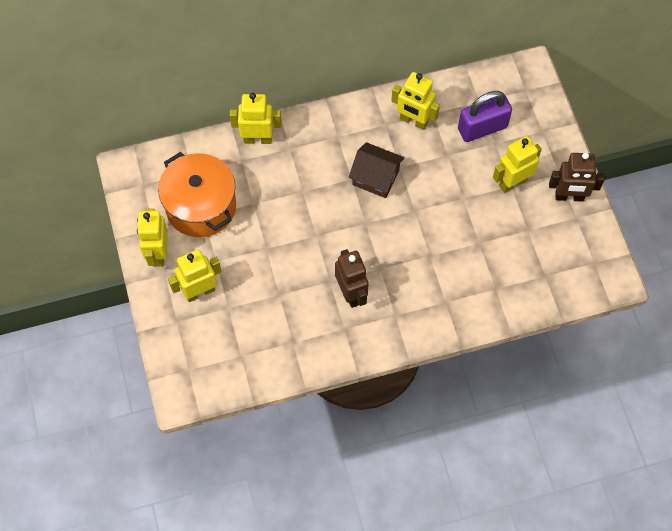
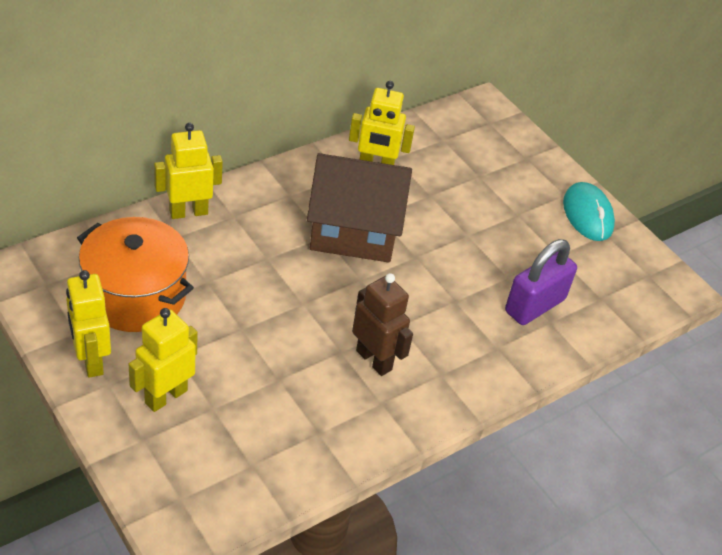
camera: 25 degrees left, 20 degrees down
brown house [349,142,404,198] -> brown house [307,153,412,263], size x1.68
purple padlock [458,91,512,142] -> purple padlock moved to [505,239,577,325]
yellow robot [493,136,542,193] -> none
brown robot [549,152,605,202] -> turquoise mouse [563,182,615,241]

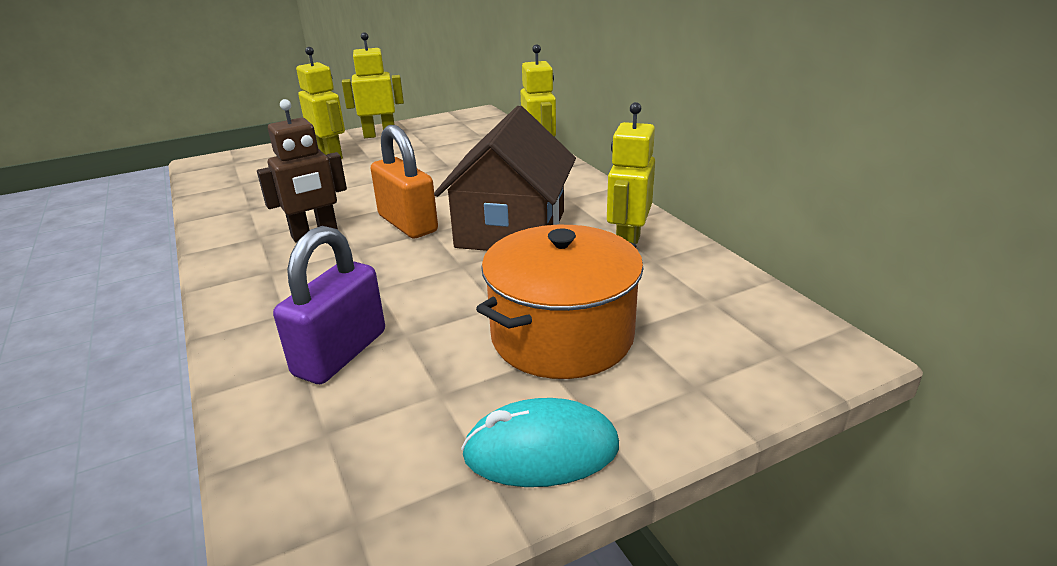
camera: 105 degrees right, 15 degrees down
orange pot [77,217,194,332] -> orange pot moved to [476,225,644,379]
purple padlock [505,239,577,325] -> purple padlock turned 60 degrees clockwise [273,226,385,384]
none -> orange padlock [370,125,438,238]

